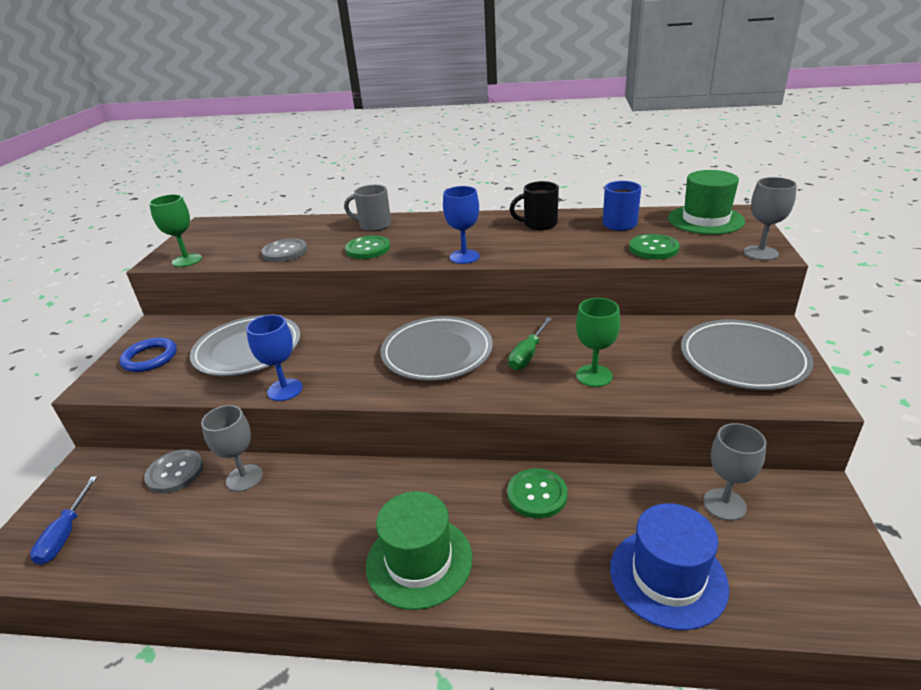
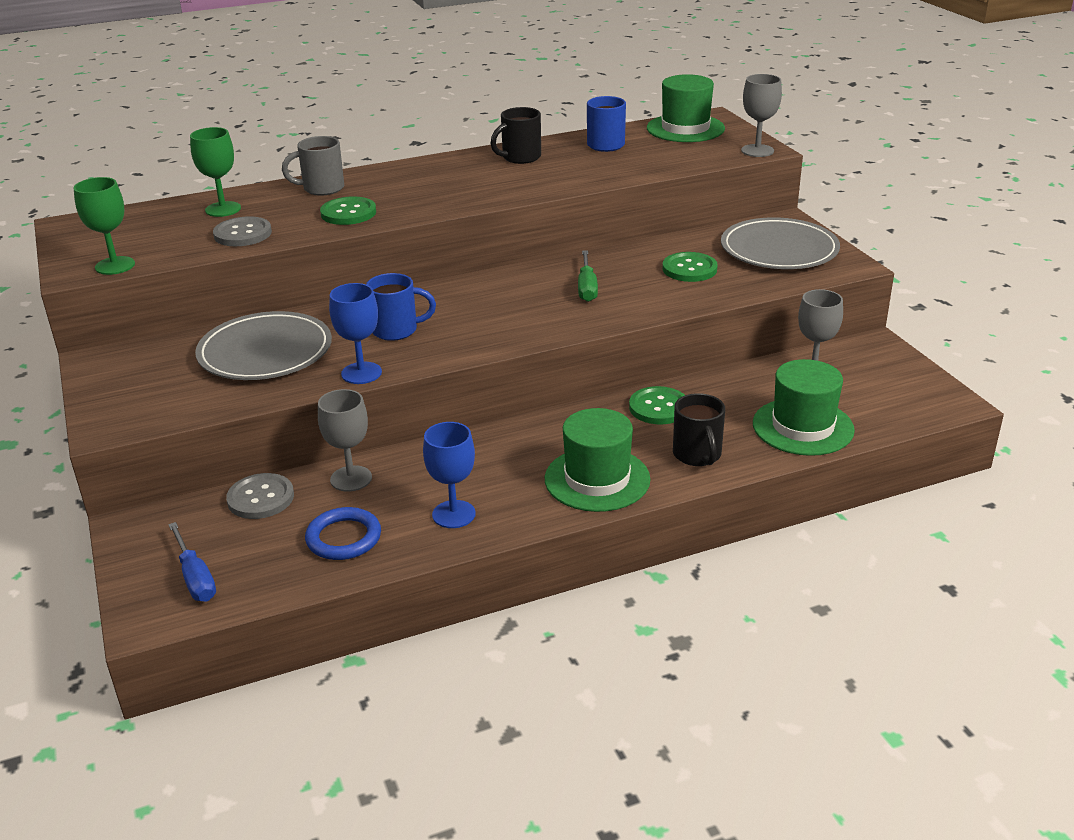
camera: 30 degrees left, 0 degrees up
blue ring [120,338,177,372] -> blue ring moved to [305,507,381,560]
grey plate [381,316,493,381] -> none
blue goblet [443,186,480,264] -> blue goblet moved to [423,422,476,528]
green goblet [576,298,620,387] -> green goblet moved to [190,127,241,217]
blue hat [610,503,729,630] -> green hat [753,359,855,456]
green button [629,234,680,259] -> green button moved to [662,252,718,282]
none -> blue mug [366,273,436,341]
none -> black mug [673,393,725,466]

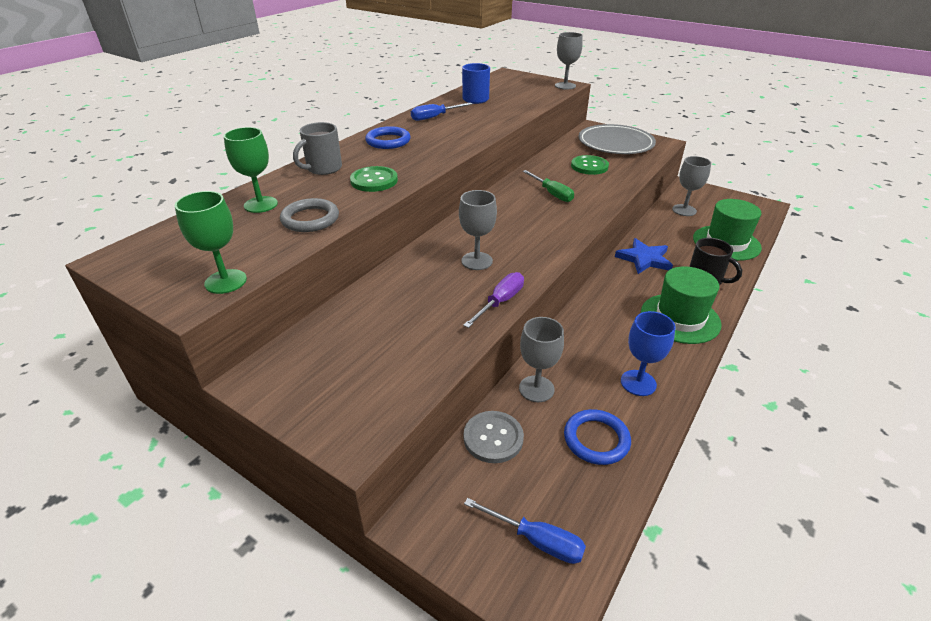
camera: 35 degrees left, 5 degrees up
grey plate [195,311,332,380] -> none
grey button [213,216,272,246] -> grey ring [280,198,339,232]
blue goblet [329,283,382,384] -> purple screwdriver [463,272,524,328]
blue mug [366,273,436,341] -> grey goblet [459,190,497,270]
black mug [490,107,541,164] -> blue screwdriver [411,103,472,121]
green button [629,386,685,424] -> blue star [615,238,673,274]
green hat [647,74,725,142] -> none
none -> blue ring [365,126,411,149]

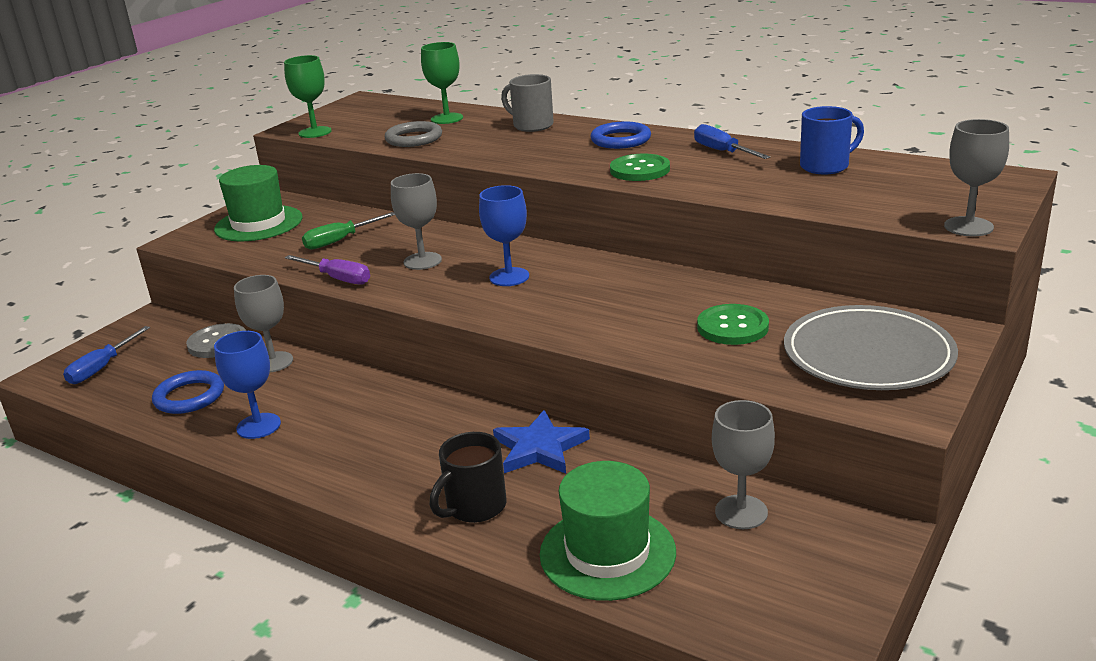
camera: 90 degrees right, 10 degrees down
green button [350,166,398,192] -> green button moved to [610,153,670,181]
green screwdriver [523,170,574,202] -> green screwdriver moved to [302,212,395,250]
green hat [641,266,721,344] -> green hat moved to [214,165,303,241]
none -> blue goblet [479,185,529,286]

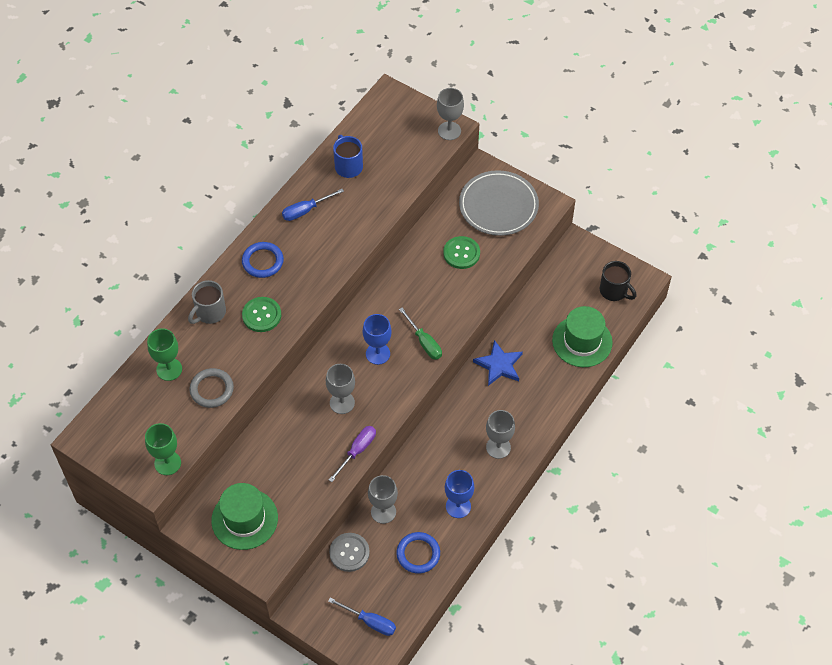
camera: 90 degrees left, 30 degrees up
green screwdriver [302,212,395,250] -> green screwdriver moved to [399,308,442,360]
black mug [430,432,507,523] -> black mug moved to [600,261,637,301]
green button [610,153,670,181] -> green button moved to [242,297,281,332]
grey goblet [712,400,775,529] -> grey goblet moved to [486,410,515,459]

